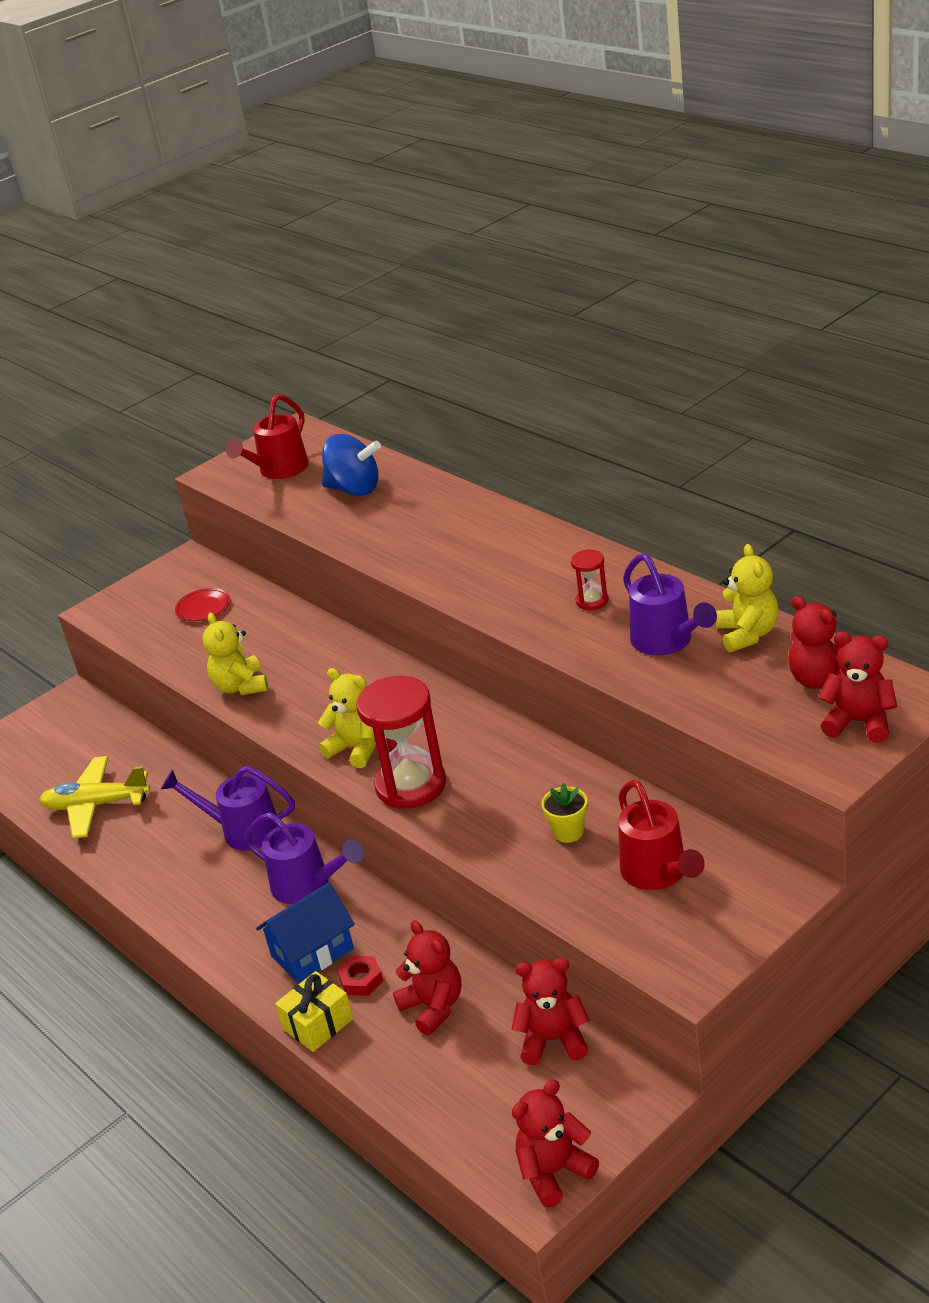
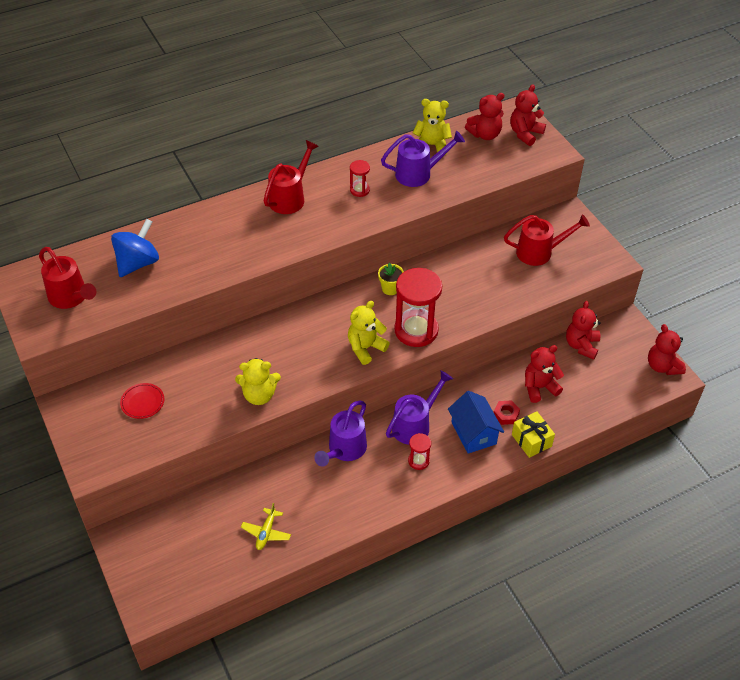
camera: 80 degrees left, 15 degrees up
yellow plane [39,756,150,838] -> yellow plane [241,503,291,550], size x0.57
yellow flower pot [541,783,588,843] -> yellow flower pot moved to [378,263,404,295]
none -> red watering can [264,140,319,214]
none -> red hourglass [408,433,431,470]

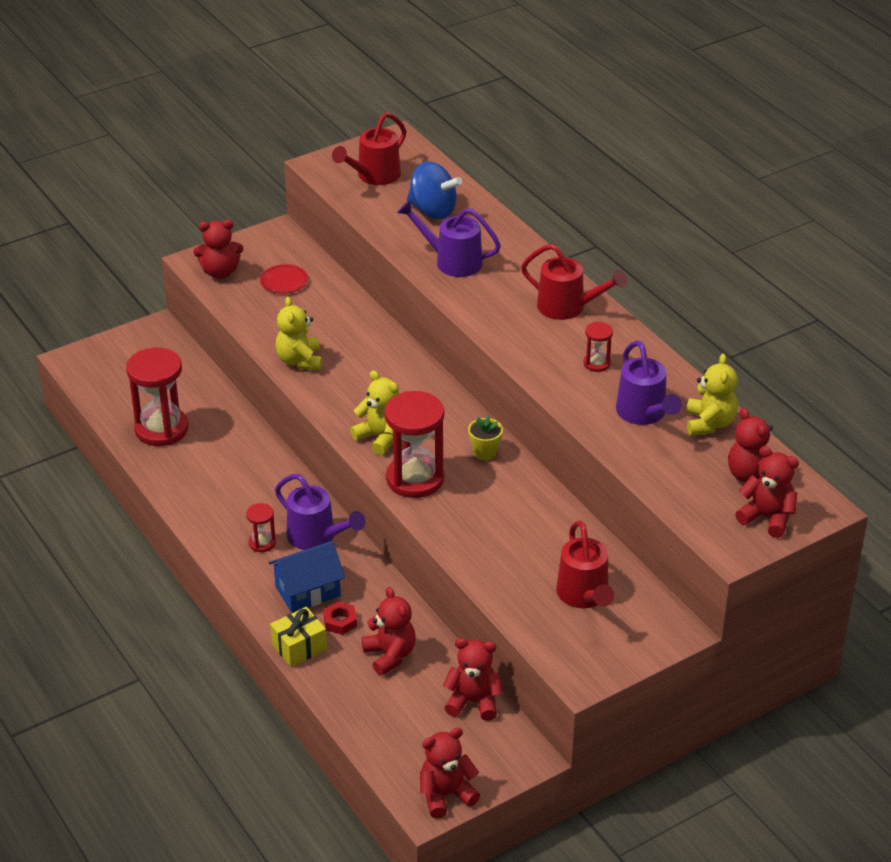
camera: 85 degrees right, 10 degrees down
yellow plane [241,503,291,550] -> red hourglass [126,347,189,446]
purple watering can [314,401,367,467] -> purple watering can moved to [397,200,501,277]
none -> red teddy bear [193,220,244,279]

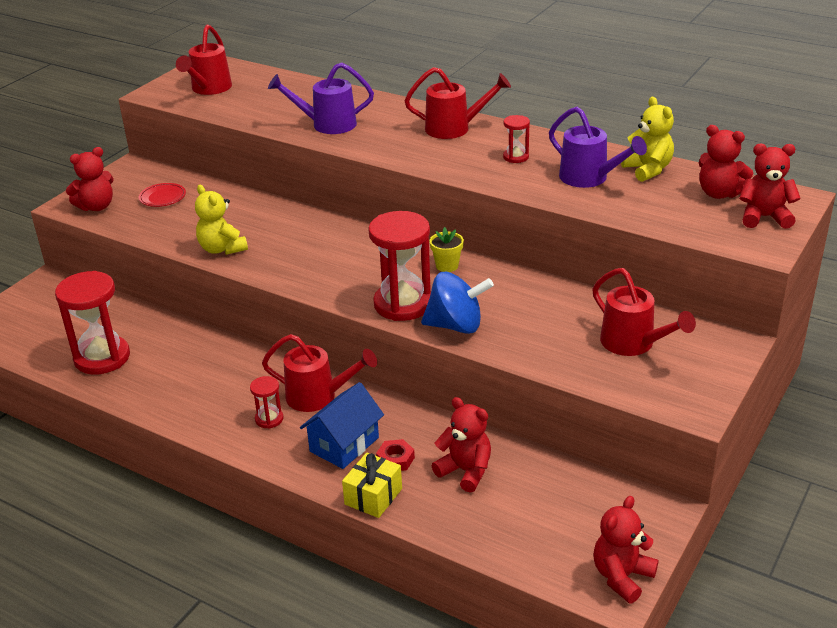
camera: 25 degrees left, 5 degrees down
purple watering can [275,474,365,550] -> red watering can [262,334,377,412]
yellow teddy bear [350,370,399,455] -> none
blue spinning top [407,162,462,219] -> blue spinning top moved to [421,272,494,334]
red teddy bear [443,638,503,721] -> none

